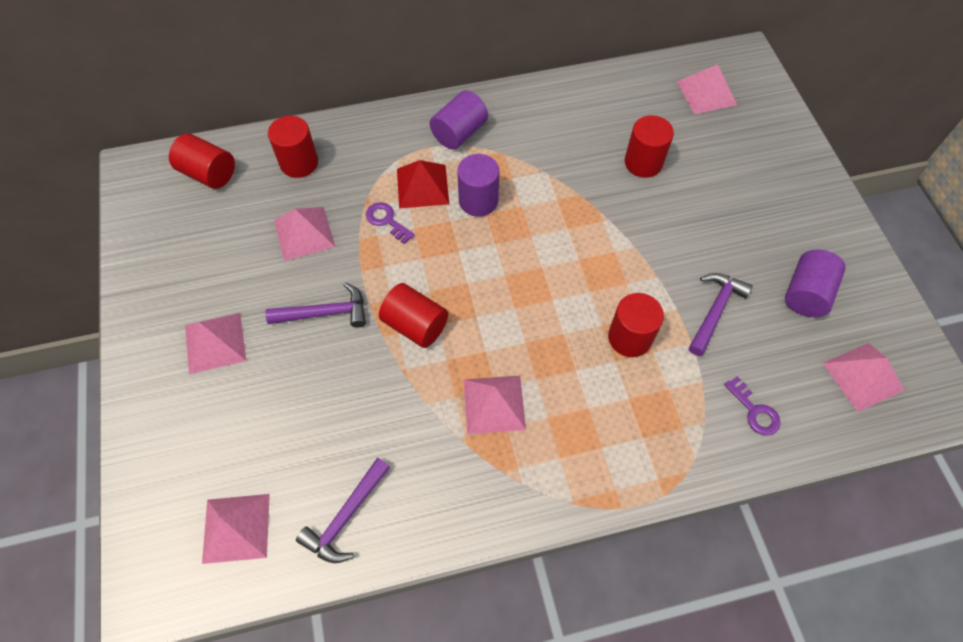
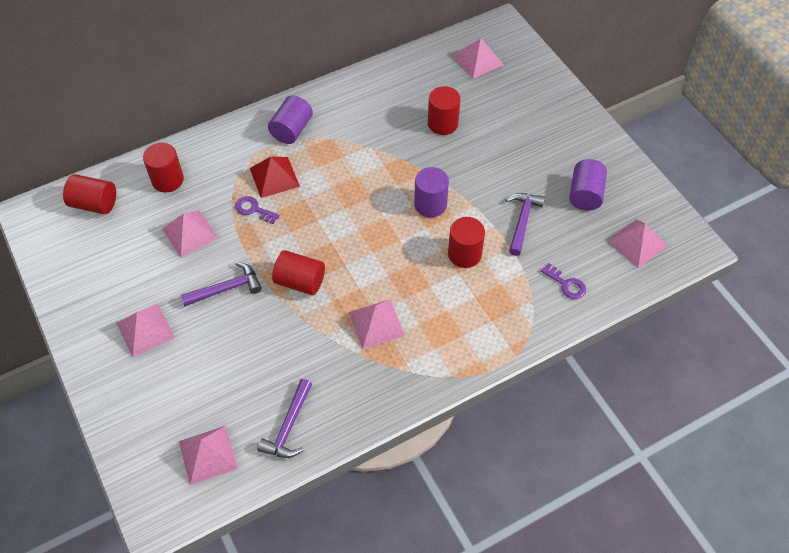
camera: 15 degrees left, 5 degrees down
purple cylinder [457,154,499,217] -> purple cylinder moved to [414,167,449,217]

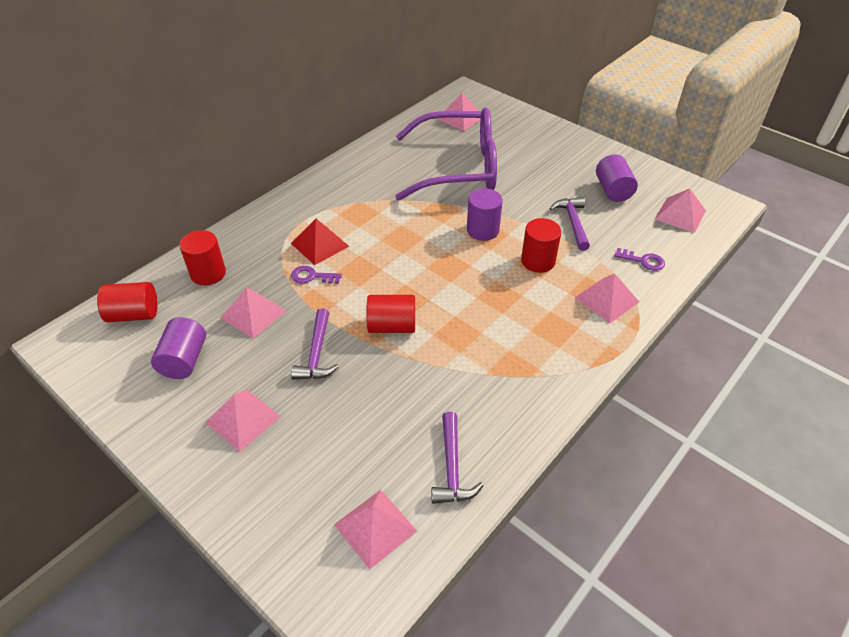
camera: 20 degrees left, 10 degrees down
purple hammer [181,262,262,307] -> purple hammer turned 135 degrees clockwise [291,308,339,379]
purple cylinder [268,95,313,144] -> purple cylinder moved to [151,317,206,379]
pink pyramid [349,300,405,349] -> pink pyramid moved to [575,273,639,324]
red cylinder [428,86,461,135] -> purple glasses [395,107,497,201]

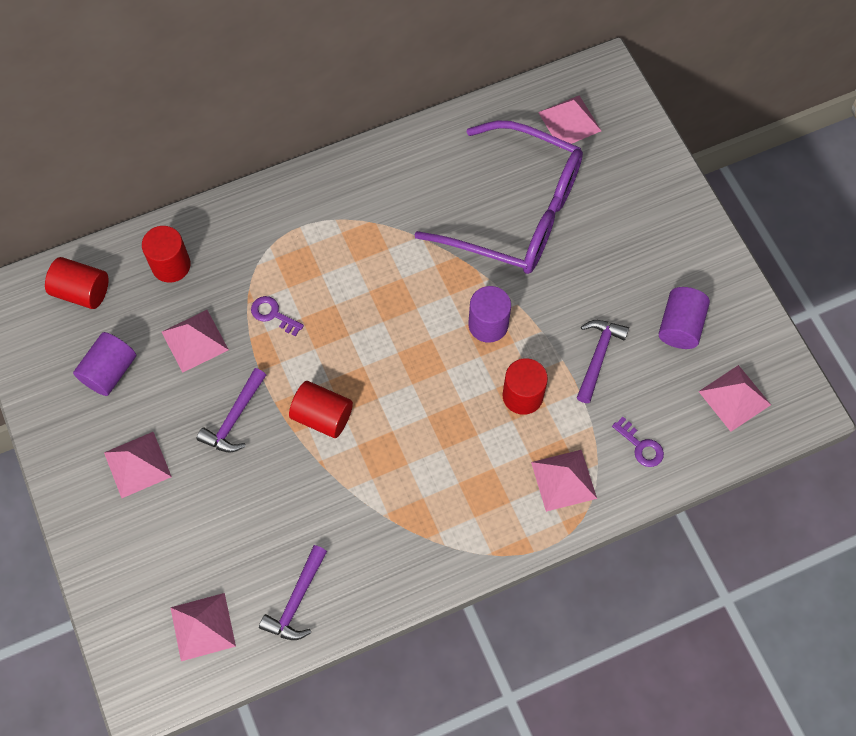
camera: 25 degrees right, 20 degrees up
red pyramid [291,219,349,265] -> none

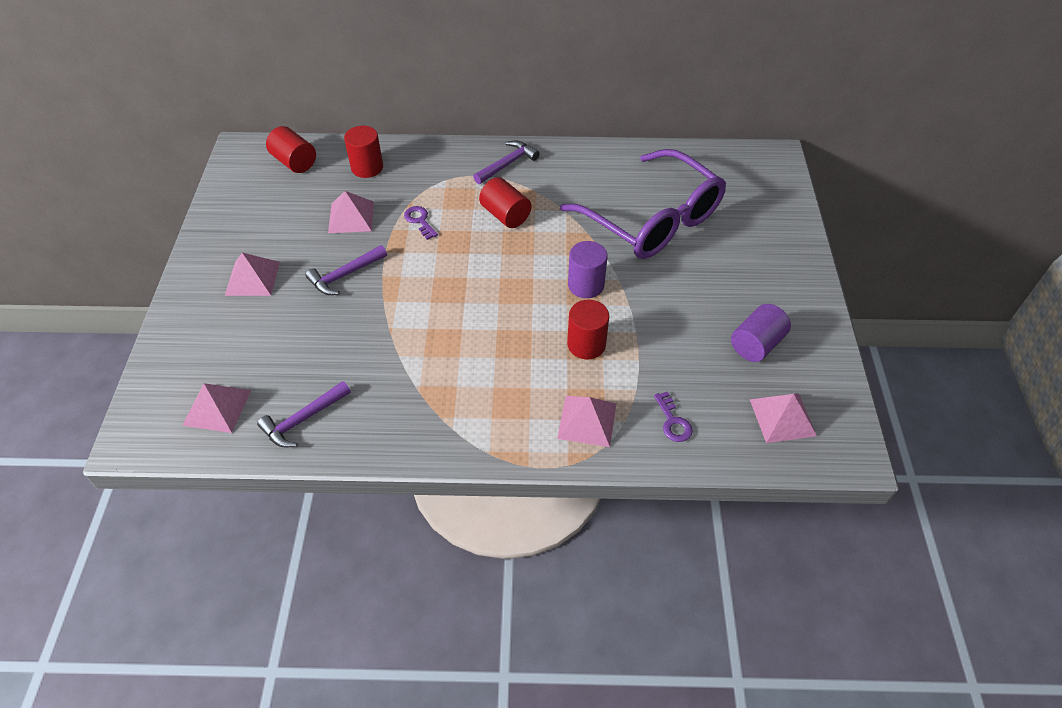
camera: 25 degrees right, 15 degrees down
purple cylinder [73,332,136,396] -> none
red cylinder [289,381,353,438] -> red cylinder moved to [479,177,531,228]
pink pyramid [538,95,601,148] -> none
purple hammer [577,320,629,403] -> purple hammer moved to [473,141,540,184]

